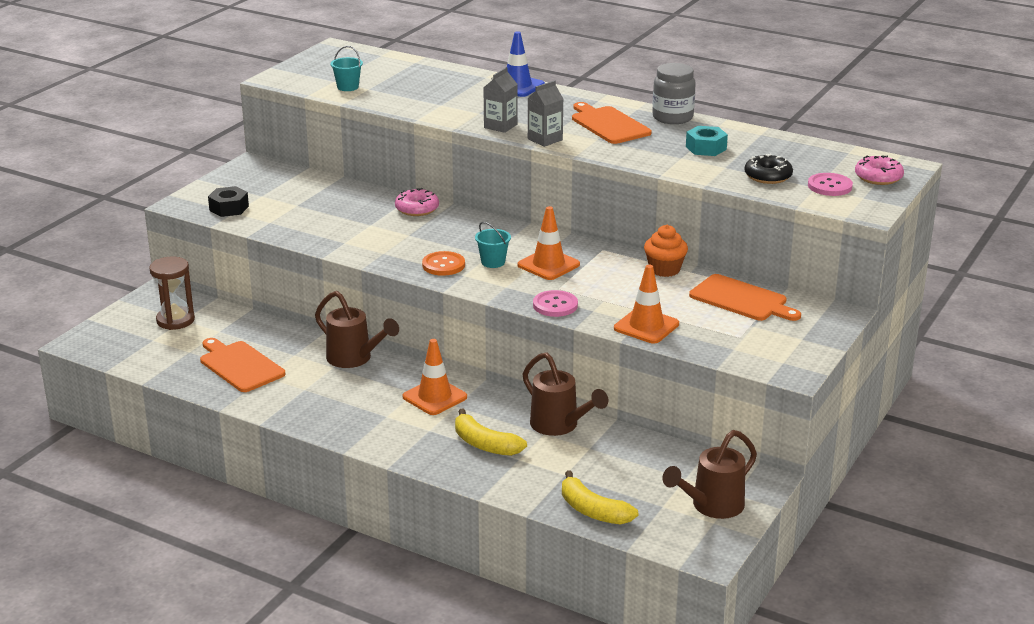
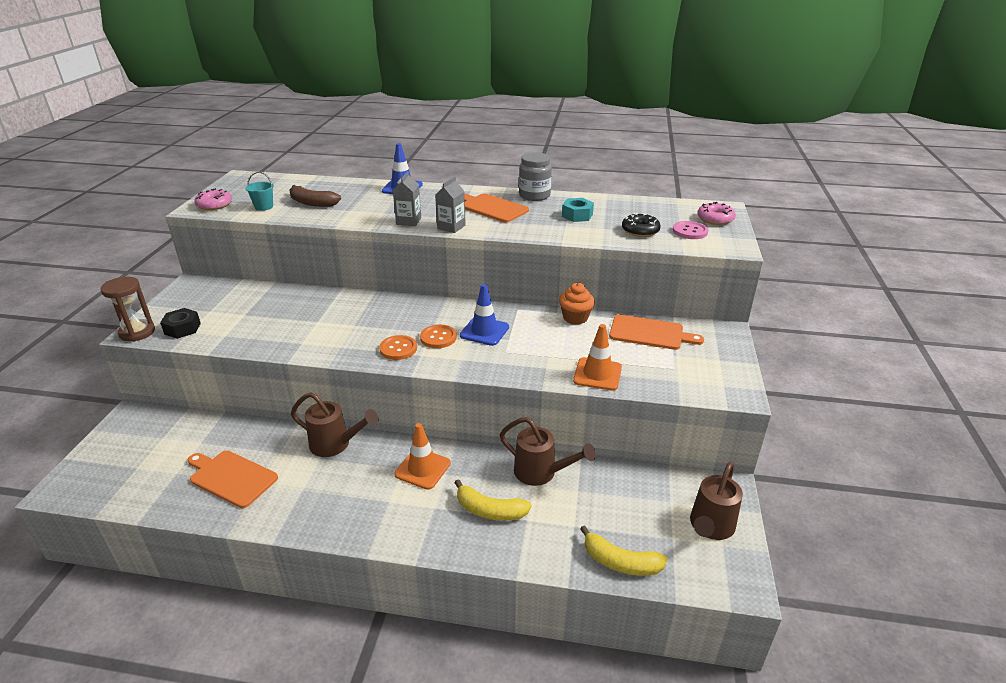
camera: 20 degrees left, 5 degrees up
brown hourglass [149,257,195,330] -> brown hourglass moved to [100,277,155,342]
pink donut [395,188,439,216] -> pink donut moved to [194,188,232,210]
turquoise bucket [475,222,511,268] -> orange button [420,324,457,348]
orange traffic cone [518,206,580,280] -> blue traffic cone [460,284,509,346]
pink button [533,290,578,317] -> none
none -> brown banana [290,185,341,207]

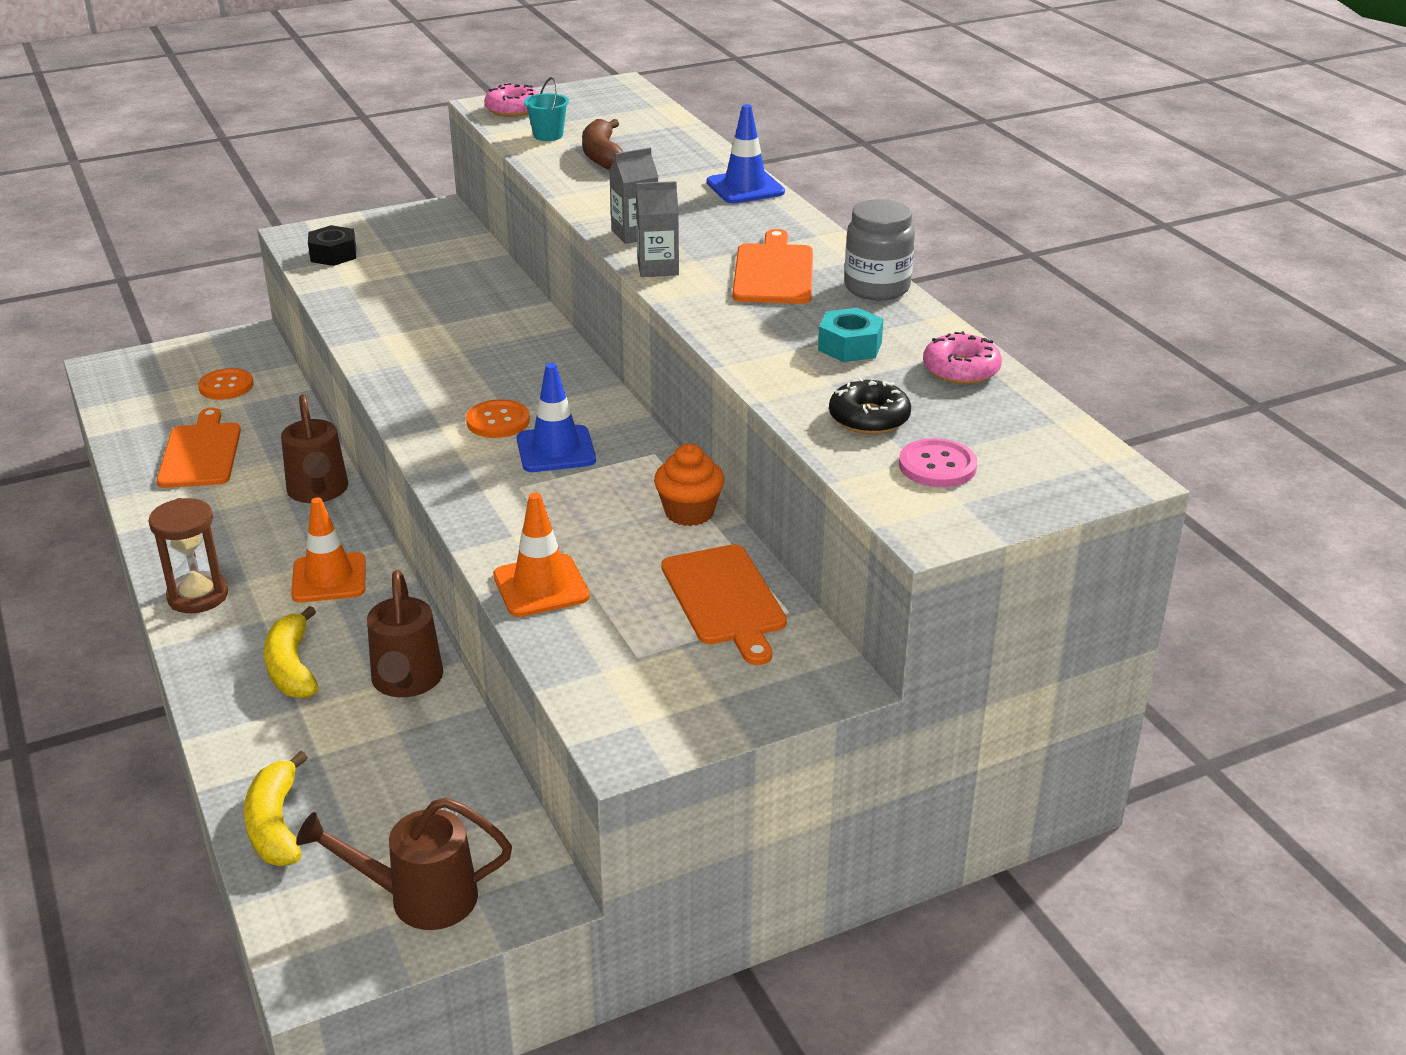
camera: 55 degrees right, 0 degrees up
brown hourglass [100,277,155,342] -> brown hourglass moved to [148,498,228,613]
orange button [379,335,417,360] -> orange button moved to [198,368,253,400]
pink donut [697,202,736,225] -> pink donut moved to [923,331,1002,384]

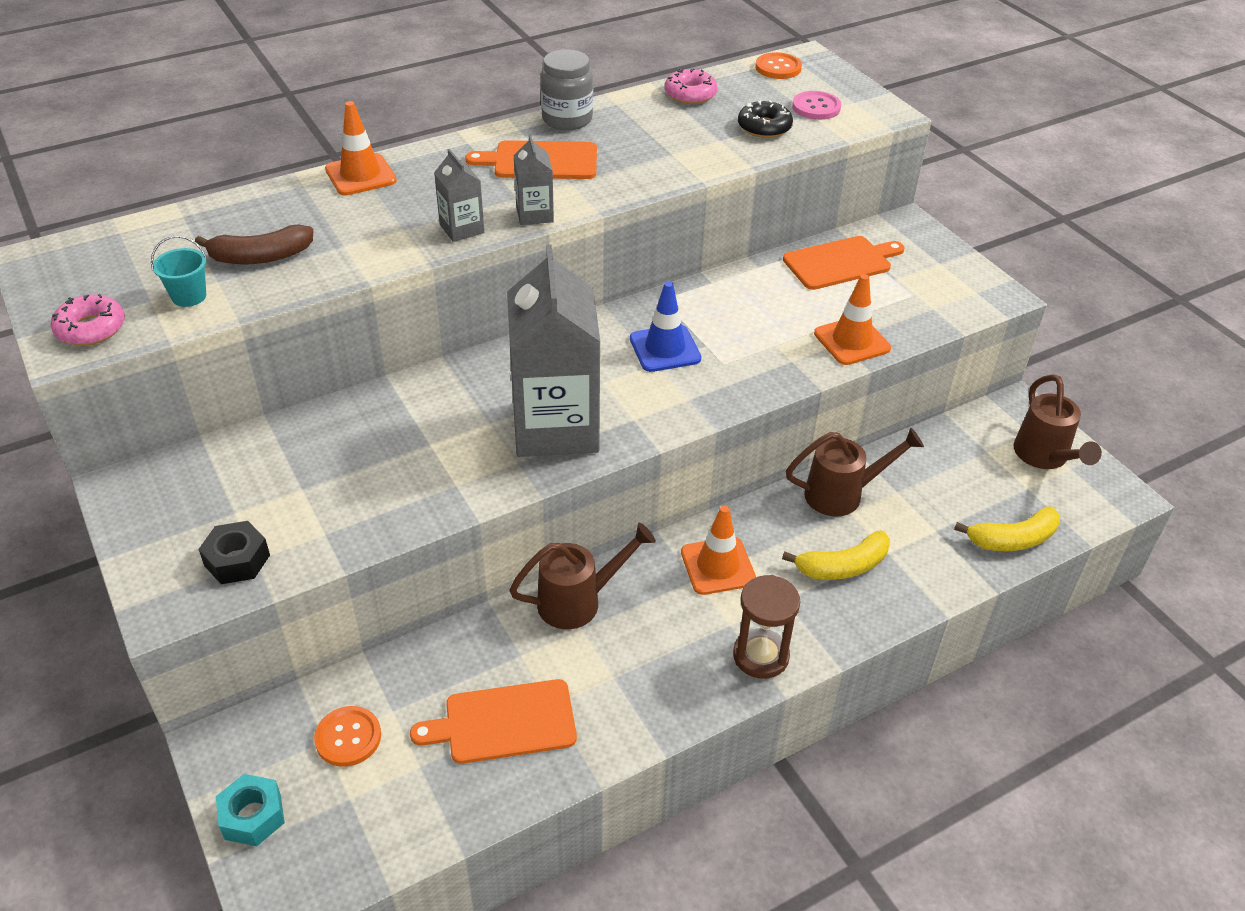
camera: 95 degrees left, 10 degrees up
orange button [466,399,530,438] -> orange button moved to [755,52,802,79]
orange cupcake [654,444,724,526] -> none
blue traffic cone [707,104,785,204] -> orange traffic cone [325,101,397,196]
turquoise nut [818,308,884,362] -> turquoise nut moved to [216,774,285,846]
none -> grey carton [507,244,600,457]

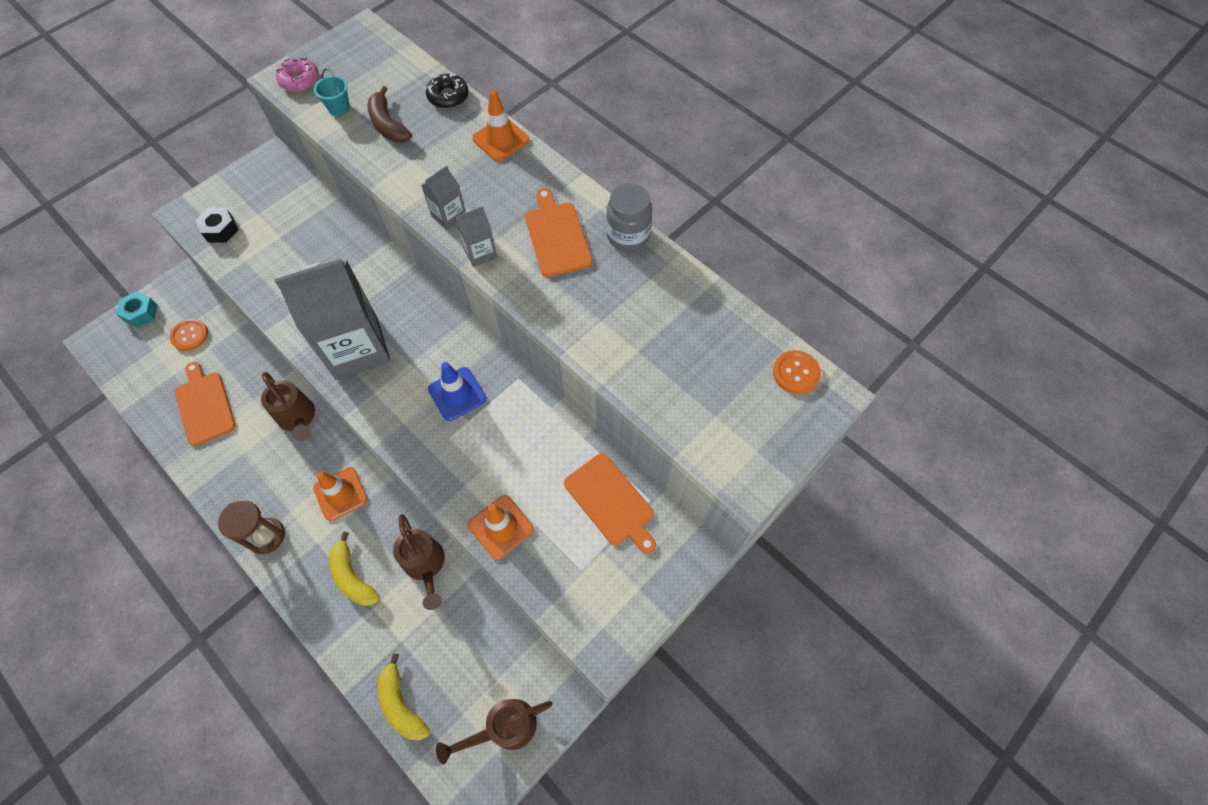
camera: 75 degrees right, 20 degrees up
pink donut [665,68,717,104] -> none
black donut [738,100,793,138] -> black donut moved to [426,74,469,109]
pink button [792,91,841,120] -> none

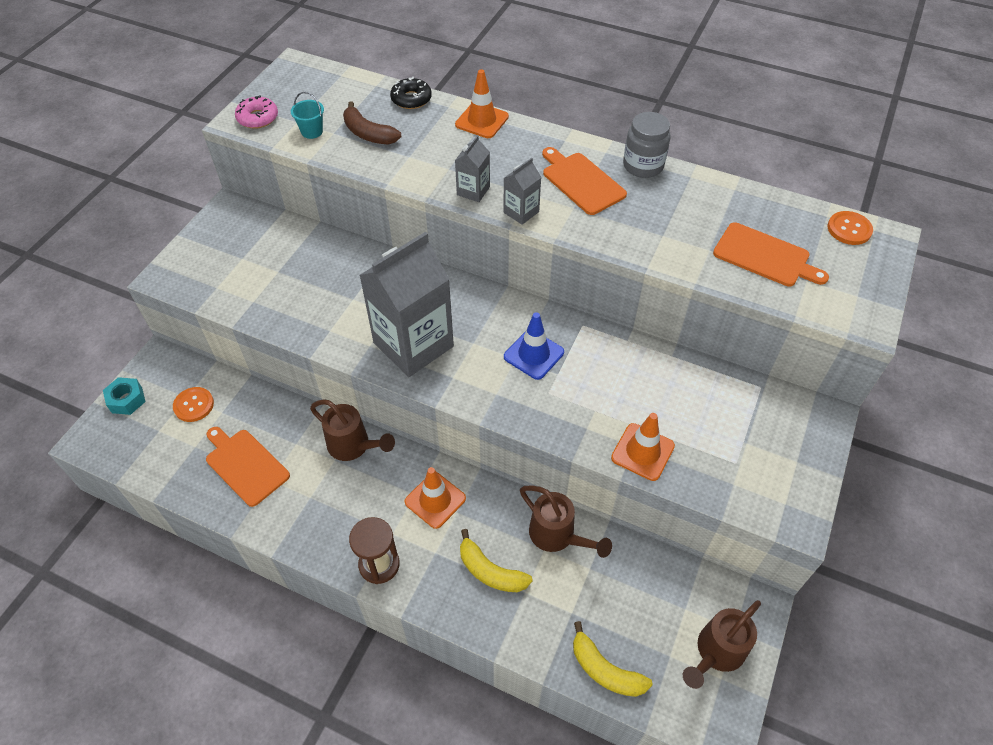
camera: 20 degrees left, 10 degrees down
black nut [195,208,239,242] -> none
orange cutting board [564,453,656,554] -> orange cutting board moved to [713,222,829,287]

